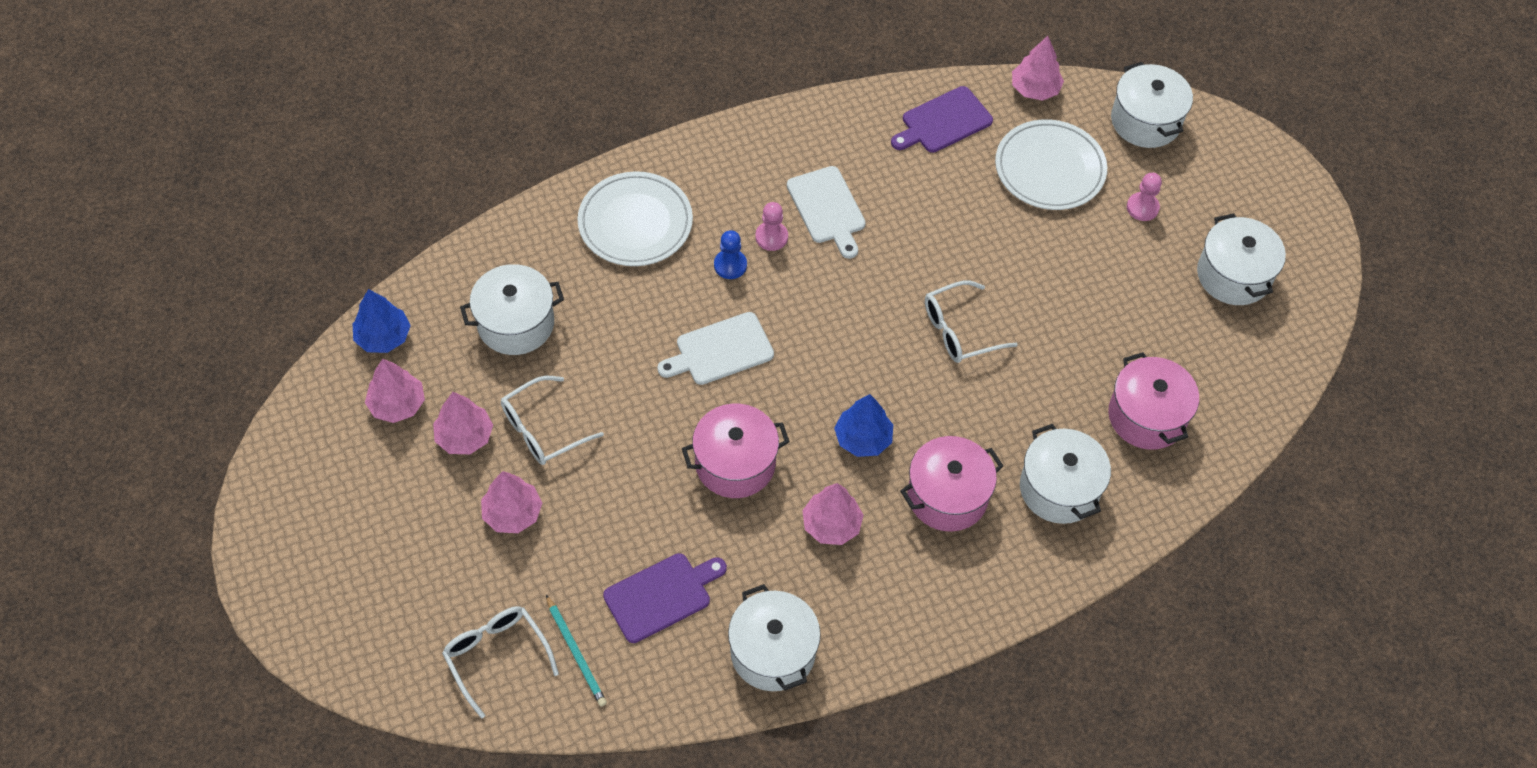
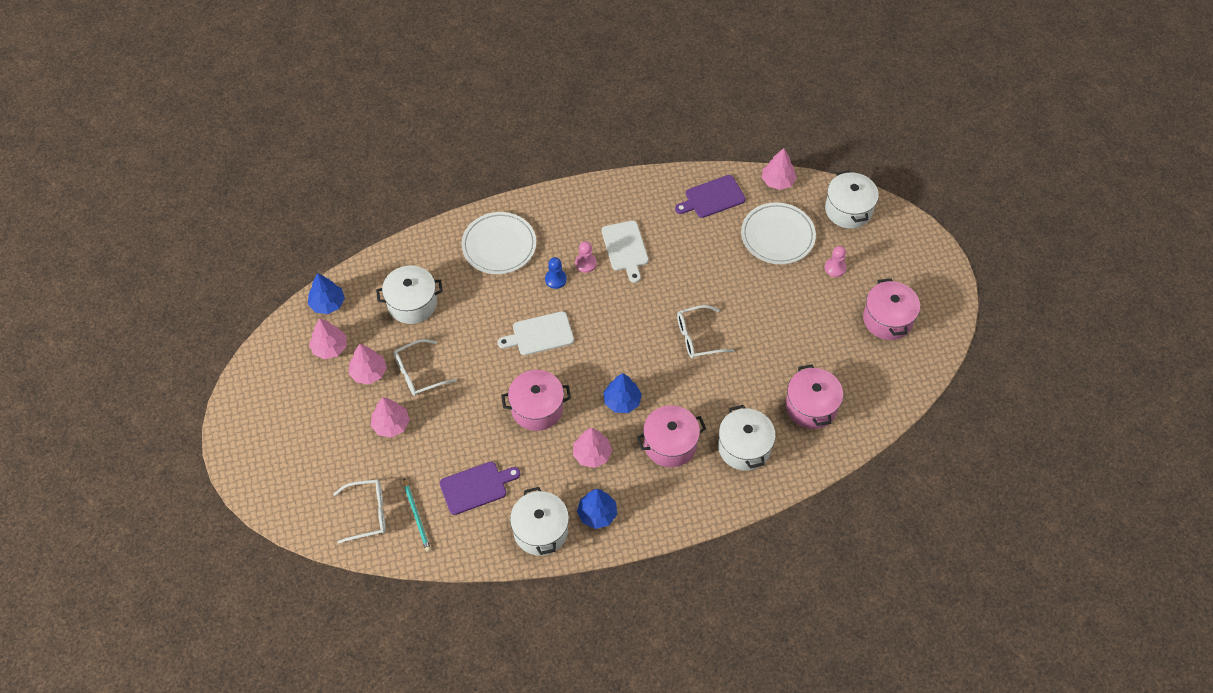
camera: 10 degrees right, 0 degrees up
white glasses [442,606,559,719] -> white glasses turned 105 degrees clockwise [334,479,386,544]
white pot [1197,213,1286,305] -> pink pot [863,278,920,340]
none -> blue tree [577,489,617,529]

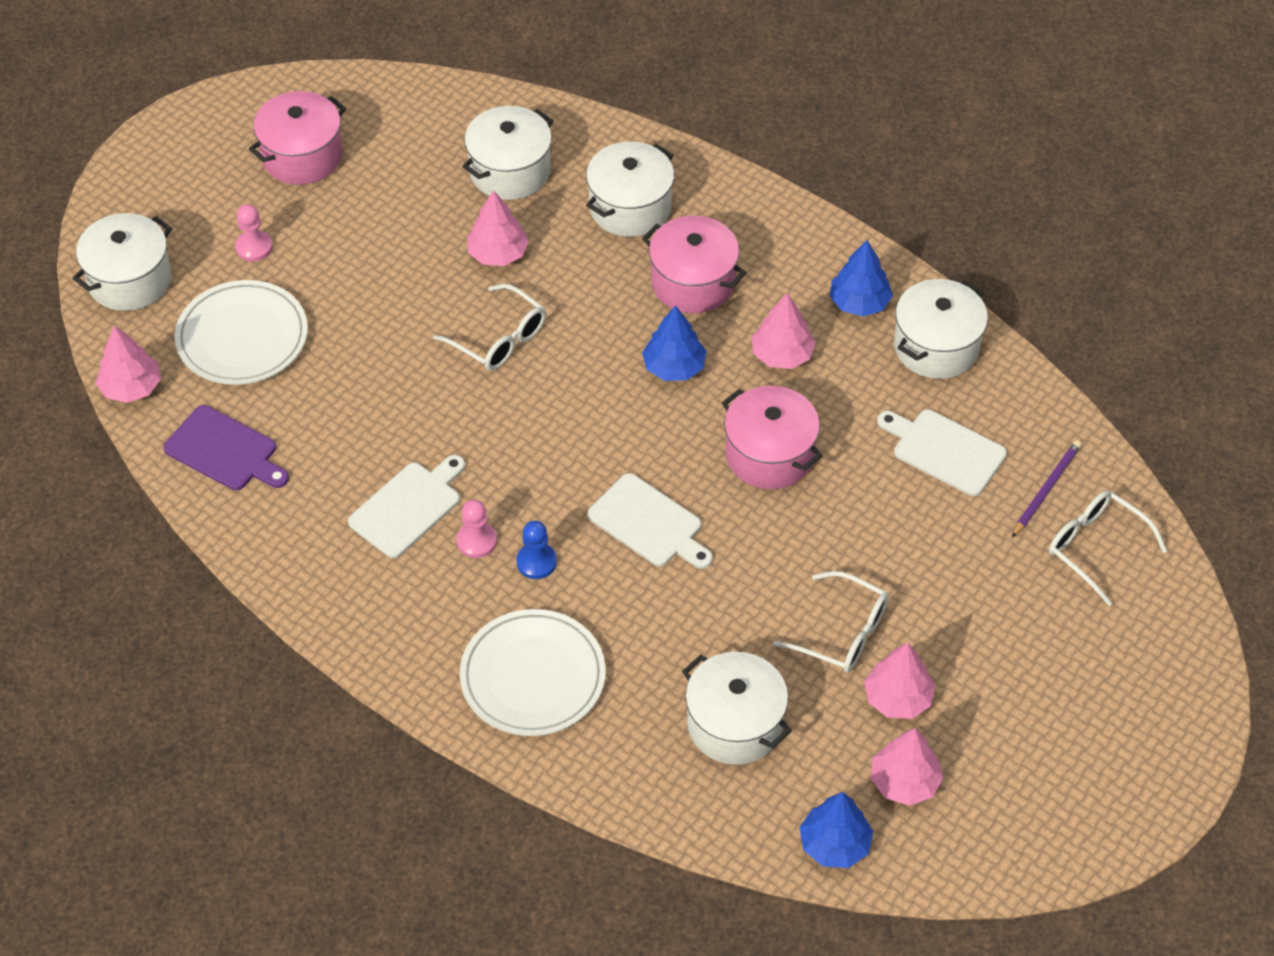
camera: 125 degrees left, 5 degrees down
pink tree [371,397,410,438] -> pink tree moved to [467,190,529,266]
turquoise pencil [404,479,431,552] -> purple pencil [1012,440,1082,537]
purple cutting board [440,462,520,515] -> white cutting board [877,409,1007,496]
pink pot [786,364,843,429] -> white pot [462,106,554,200]

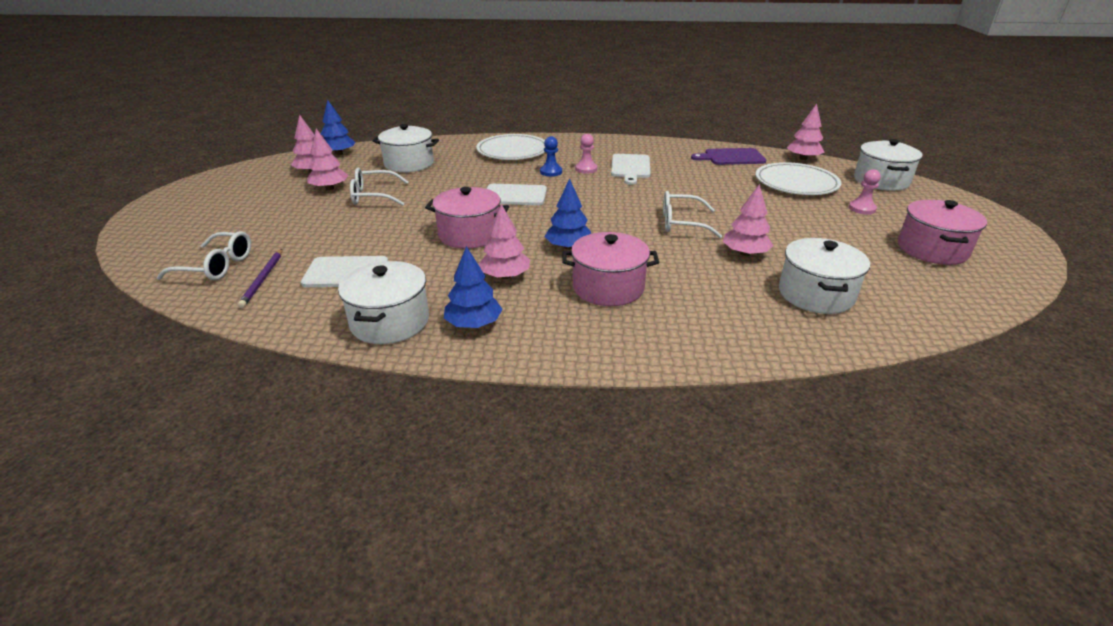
camera: 145 degrees right, 20 degrees down
white pot [586,142,674,237] -> none

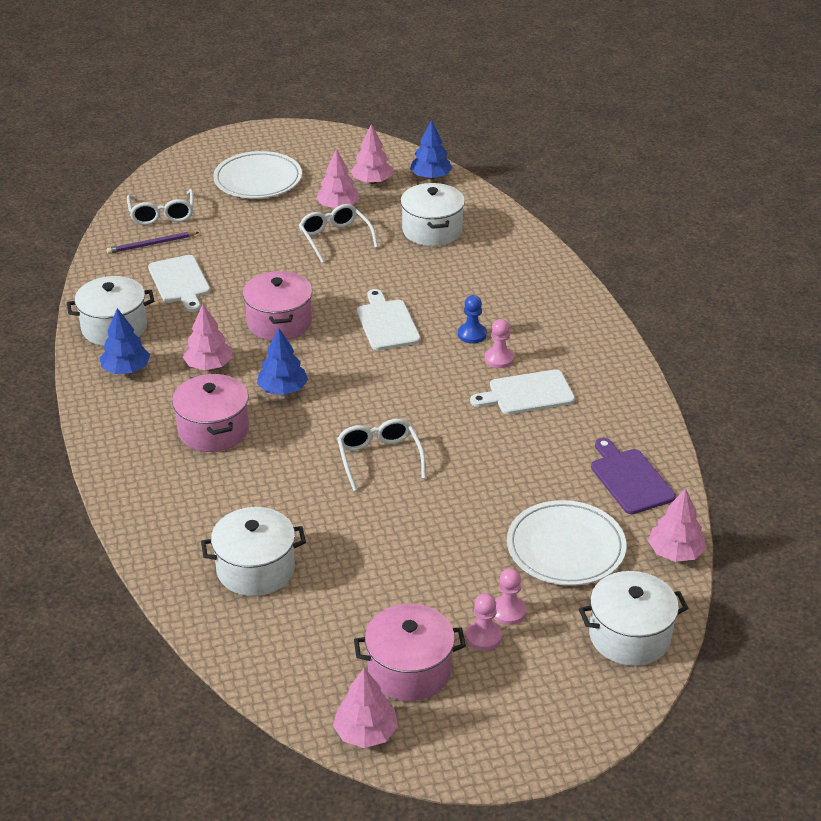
camera: 70 degrees right, 5 degrees up
white plate [476,134,546,160] -> white plate moved to [213,151,302,199]
pink tree [723,184,773,256] -> pink tree moved to [333,668,398,748]
none -> pink pawn [466,593,502,651]

